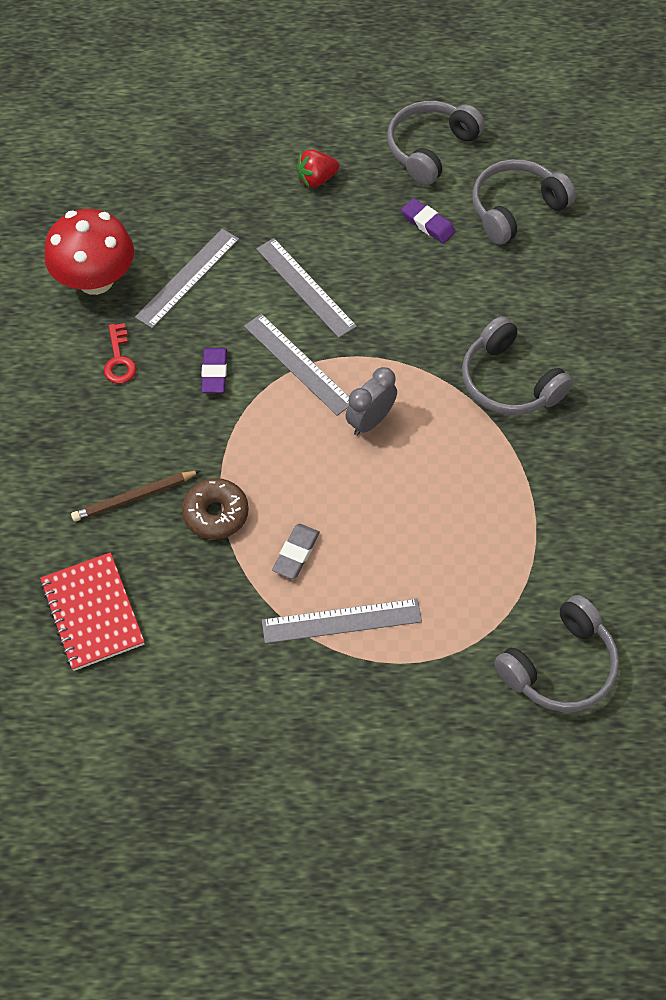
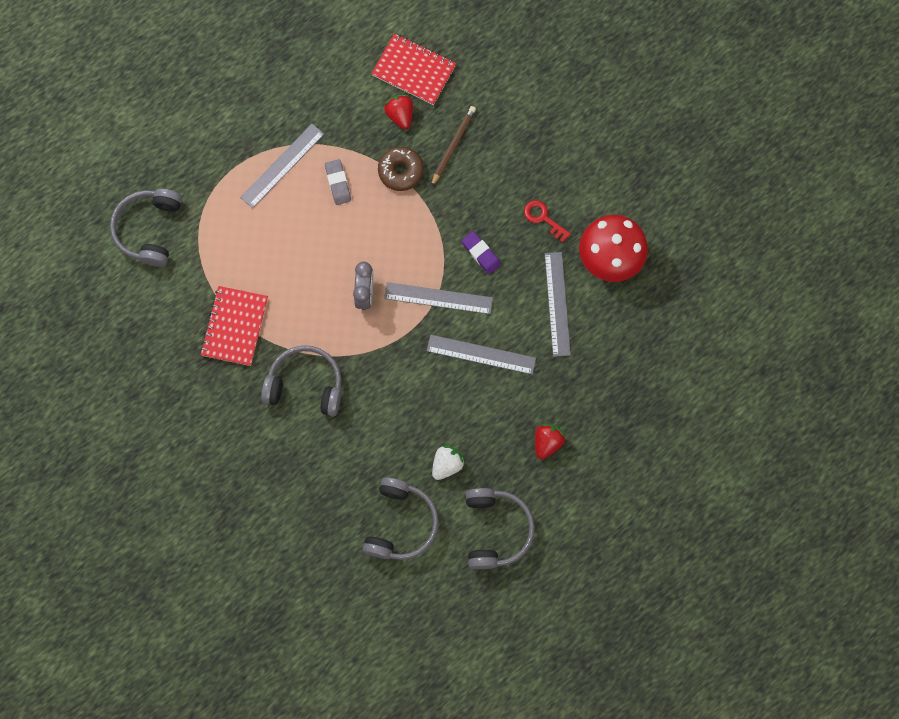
camera: 140 degrees right, 15 degrees up
purple eraser [401,198,456,244] -> white strawberry [432,445,465,480]
none -> red notebook [200,286,268,366]
none -> red strawberry [384,95,413,129]

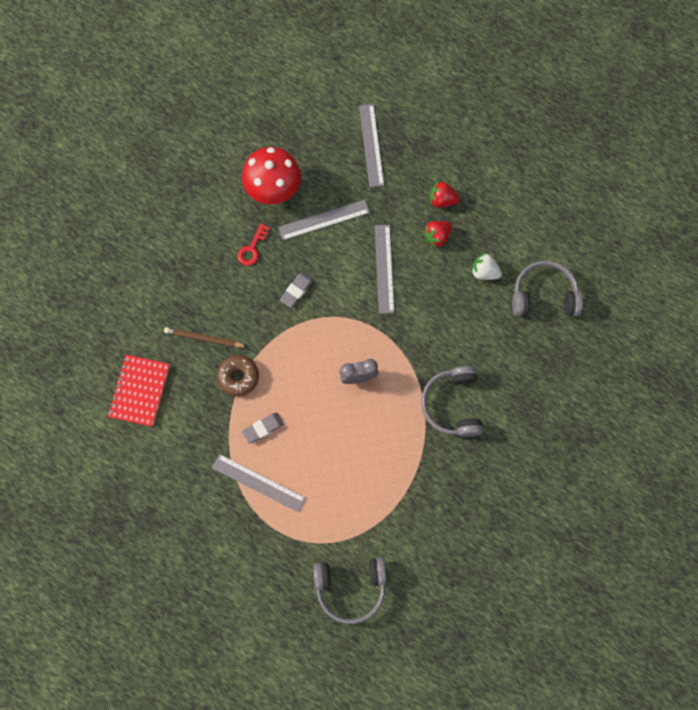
camera: 105 degrees left, 0 degrees up
red notebook [200,286,268,366] -> none
red strawberry [384,95,413,129] -> red strawberry moved to [423,221,452,247]
grey ruler [384,282,493,314] -> grey ruler moved to [359,104,384,187]
purple eraser [461,231,501,274] -> grey eraser [280,272,313,308]
grey headphones [466,488,535,569] -> none

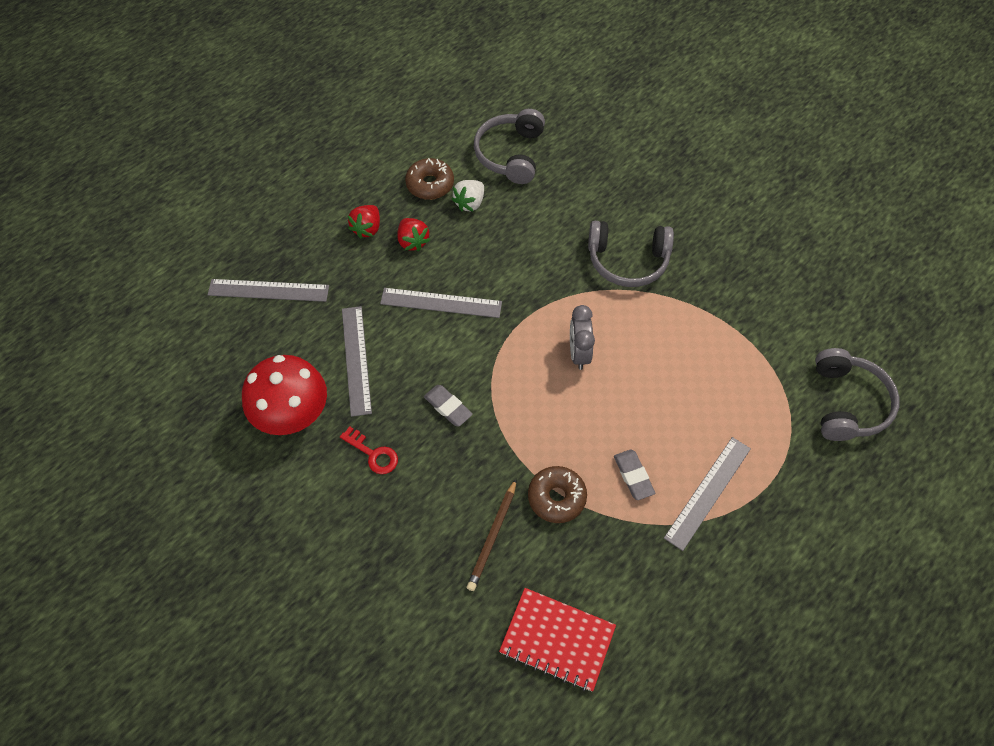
camera: 80 degrees left, 15 degrees down
none -> brown donut [405,158,454,200]

